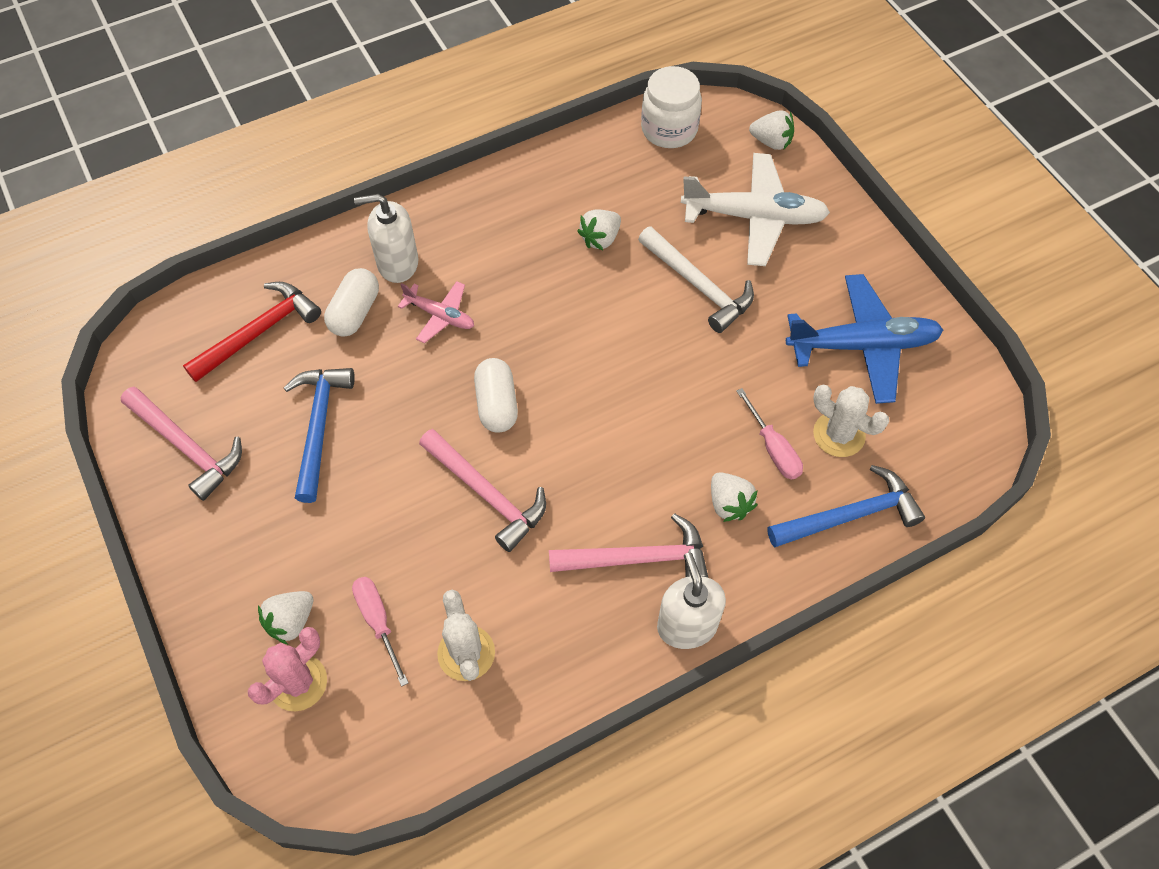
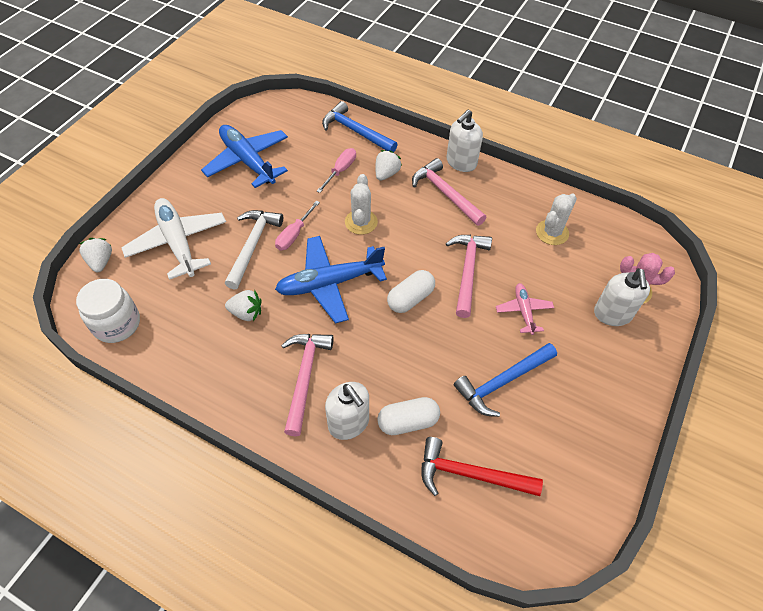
camera: 125 degrees left, 5 degrees down
pink hammer [121,387,242,501] -> pink hammer moved to [281,334,334,436]
white strawberry [258,591,313,644] -> white soap dispenser [594,268,650,326]
pink screwdriver [352,577,408,687] -> pink screwdriver moved to [275,200,320,251]
pink plane [398,281,474,343] -> pink plane moved to [496,283,554,335]
white cactus [813,385,889,457] -> white cactus moved to [345,174,378,235]
none -> blue plane [275,236,387,324]

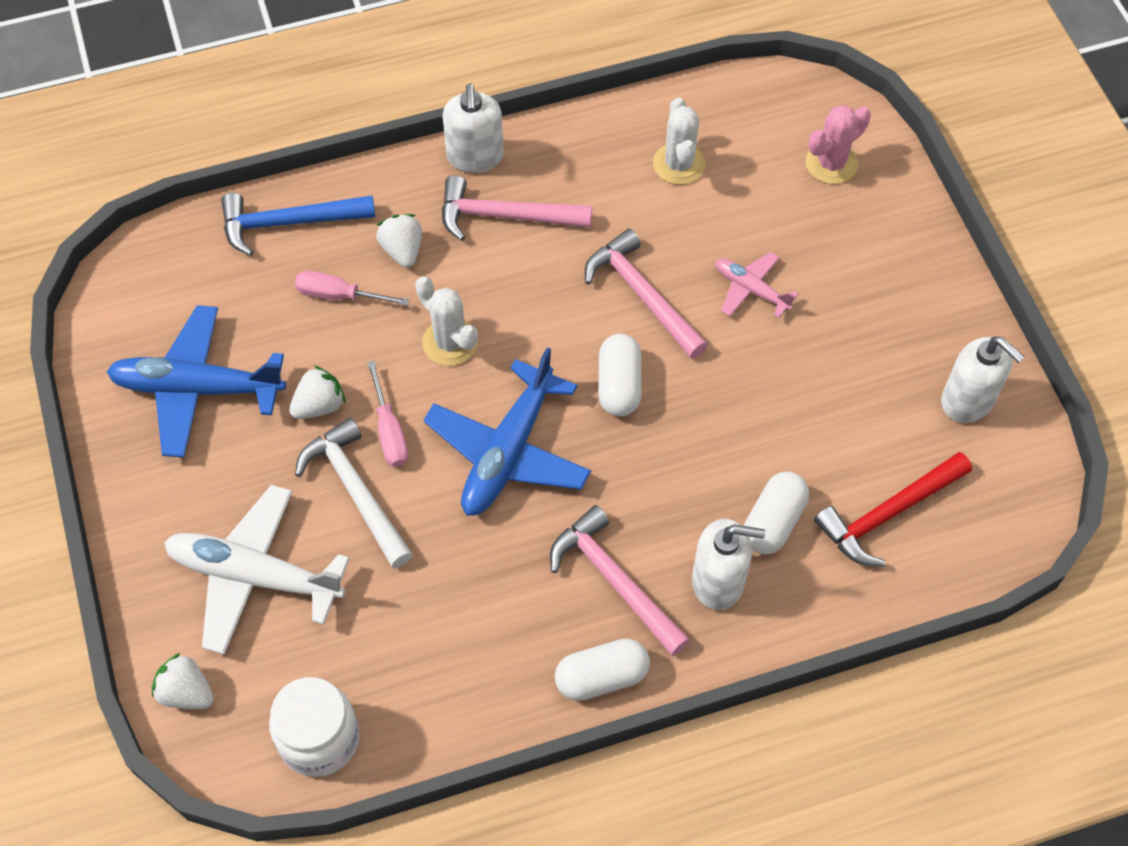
camera: 45 degrees left, 5 degrees up
white strawberry [225,290,262,321] -> white strawberry moved to [289,365,346,419]
pink screwdriver [317,148,356,193] -> pink screwdriver turned 60 degrees counterclockwise [295,271,409,306]
blue hammer [454,343,557,417] -> none
white soap dispenser [594,268,650,326] -> white soap dispenser moved to [941,337,1024,423]
none -> white capsule [555,638,650,701]

